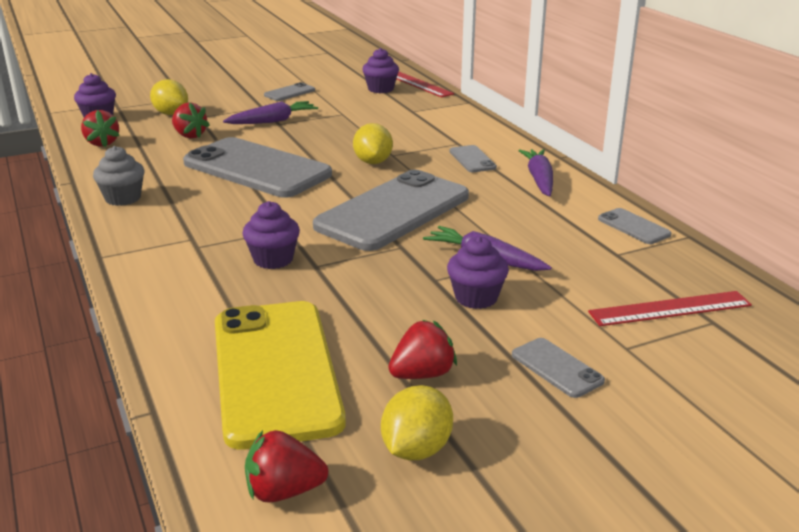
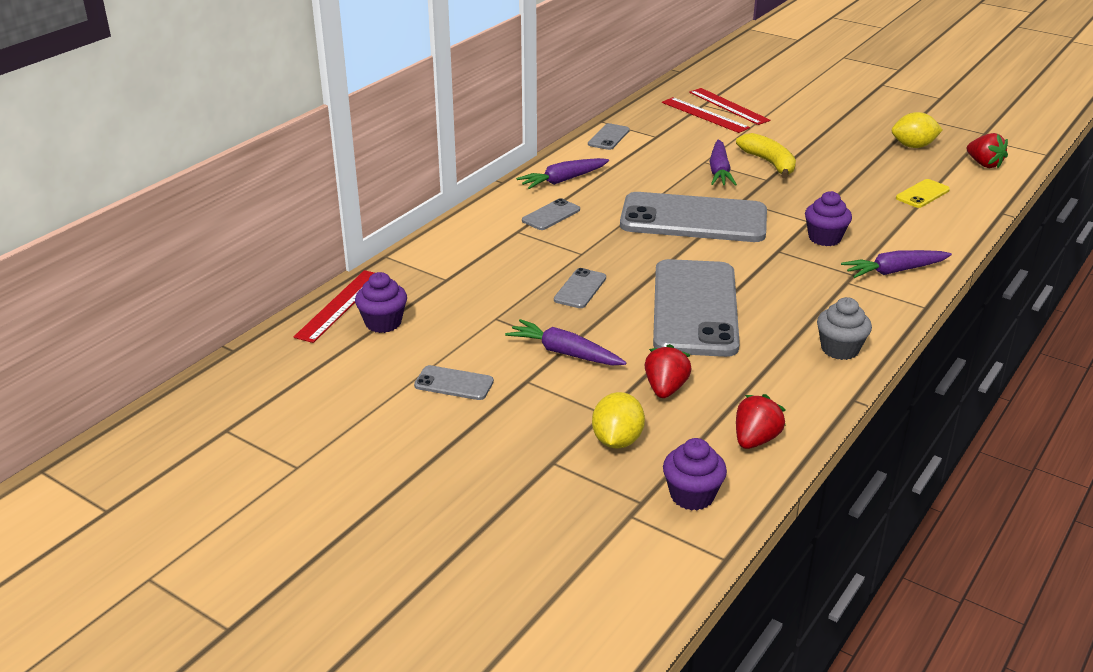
camera: 120 degrees left, 5 degrees up
yellow phone [215,301,346,450] -> yellow phone [896,179,950,208], size x0.42
yellow lemon [353,123,393,164] -> none
red strawberry [388,320,457,379] -> none
purple cupcake [447,236,509,309] -> yellow banana [736,133,796,178]
grey phone [512,338,605,398] -> grey phone moved to [554,268,606,308]
none -> red ruler [689,88,770,125]
none -> purple carrot [841,250,952,278]

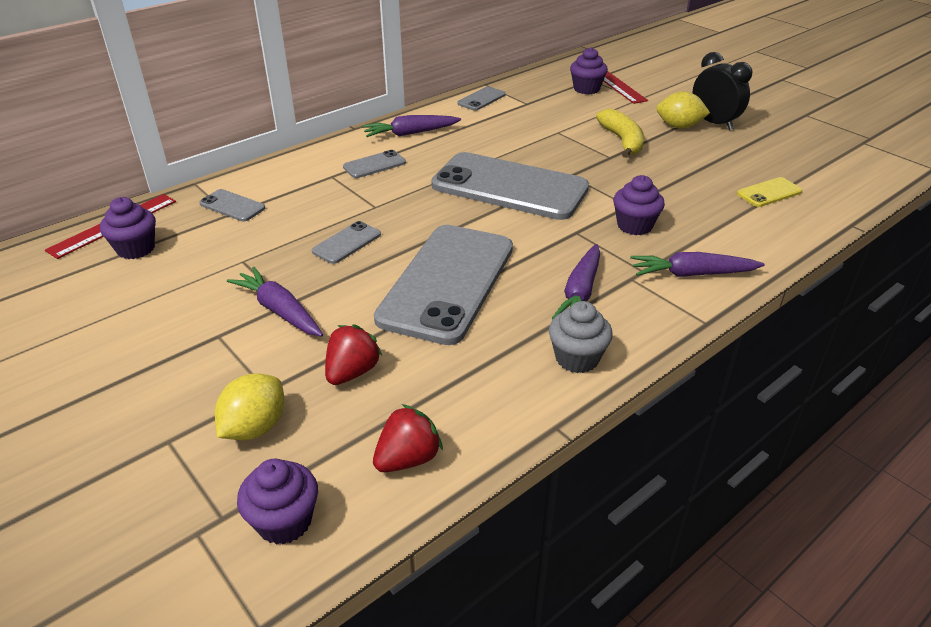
camera: 15 degrees right, 5 degrees up
grey phone [414,365,494,400] -> grey phone moved to [199,189,265,222]
red ruler [662,97,750,133] -> purple cupcake [570,47,608,95]
purple carrot [710,140,737,186] -> purple carrot moved to [552,244,600,320]
yellow lemon [892,112,943,148] -> yellow lemon moved to [657,91,710,129]
red strawberry [967,133,1008,168] -> none
none -> black clock [692,52,753,130]

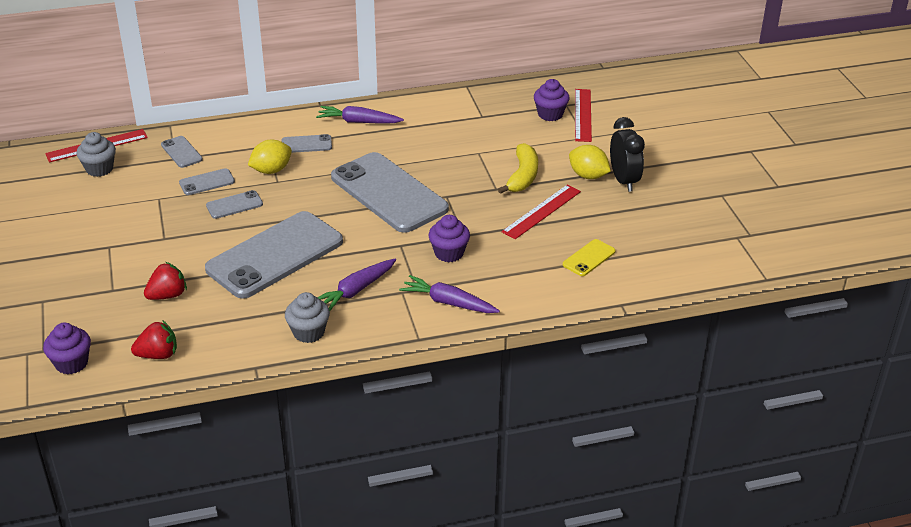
camera: 25 degrees right, 0 degrees up
purple cupcake [100,197,156,259] -> grey cupcake [76,132,116,177]
yellow lemon [215,374,284,440] -> yellow lemon moved to [248,140,292,174]
purple carrot [227,267,323,337] -> none
grey phone [457,87,506,111] -> grey phone moved to [179,168,235,195]
yellow phone [737,177,802,207] -> yellow phone turned 45 degrees counterclockwise [563,239,615,276]
none -> red ruler [501,185,581,239]

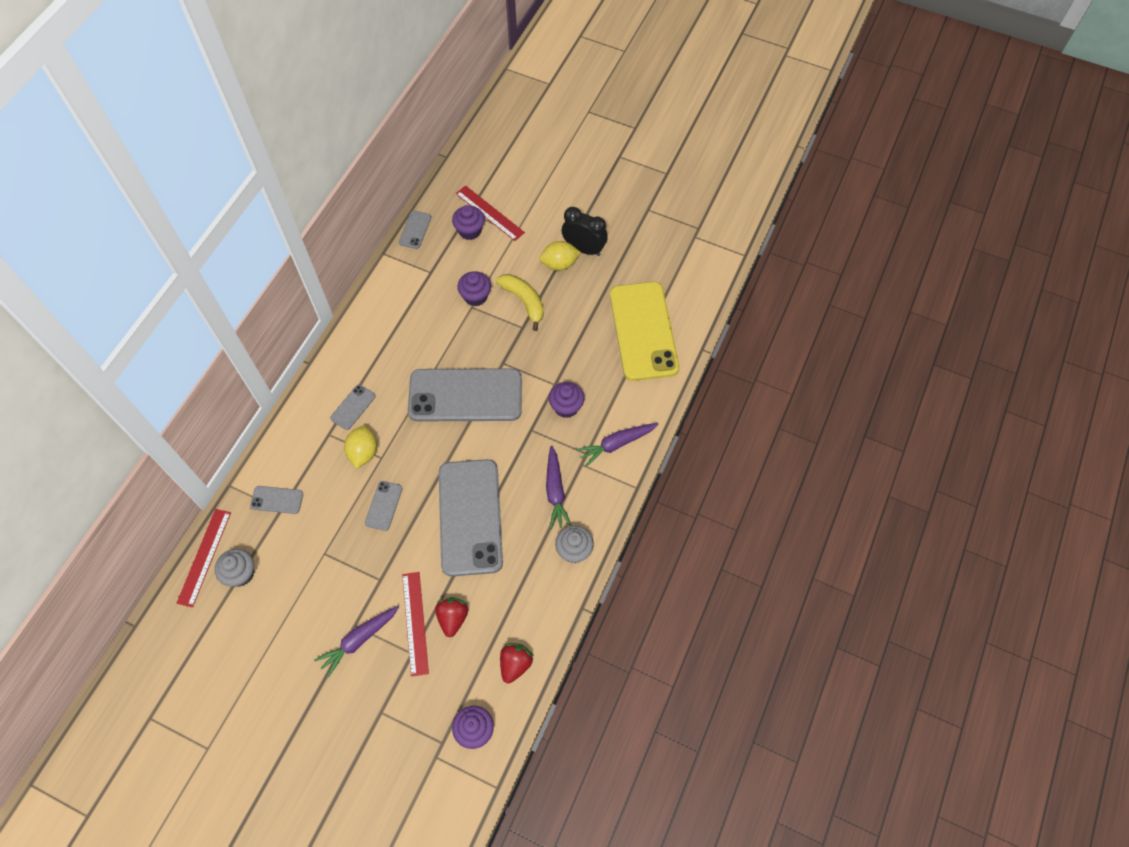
camera: 50 degrees left, 25 degrees up
grey phone [179,168,235,195] -> grey phone moved to [399,211,431,249]
purple carrot [316,106,404,124] -> purple carrot moved to [314,606,399,677]
red ruler [501,185,581,239] -> red ruler moved to [402,572,429,677]
yellow phone [563,239,615,276] -> yellow phone [610,282,679,381], size x2.39
none -> purple cupcake [457,271,491,306]

